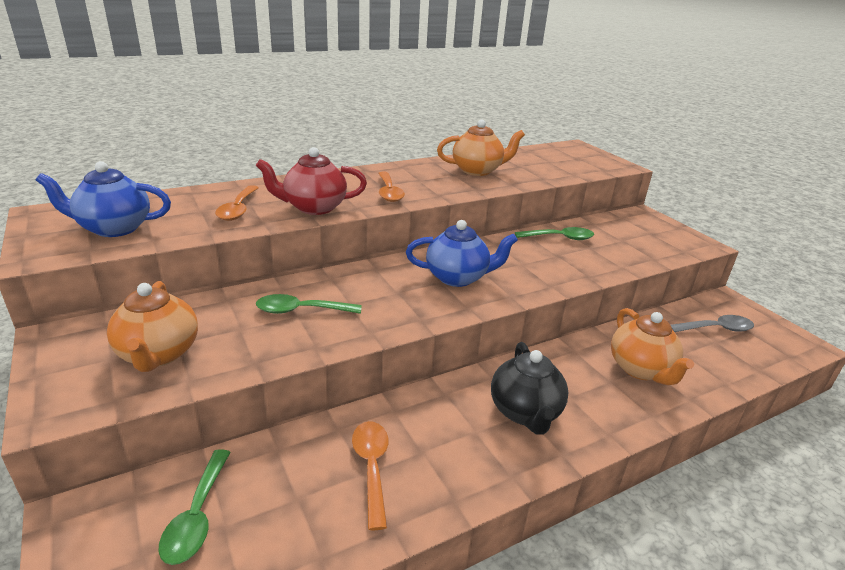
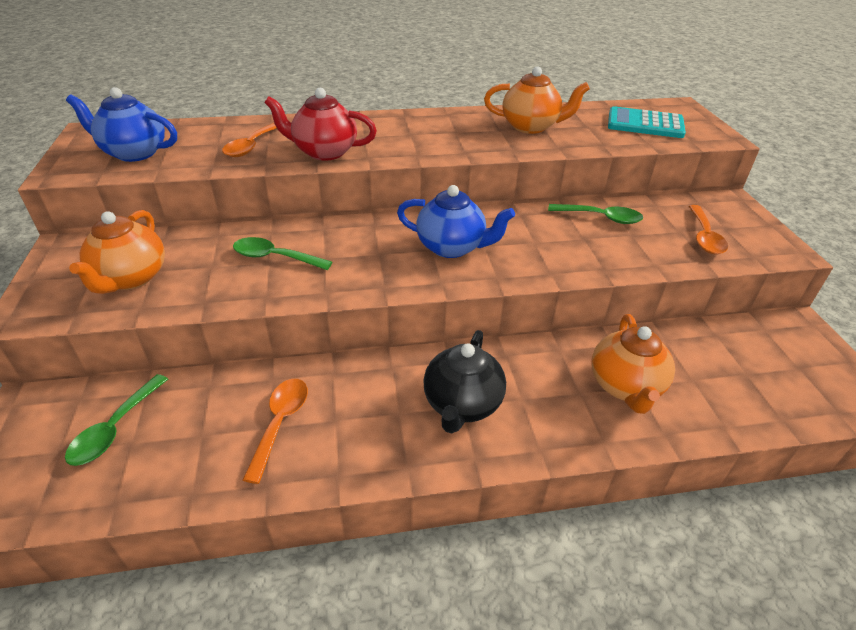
camera: 20 degrees right, 10 degrees up
orange spoon [378,172,405,202] -> orange spoon moved to [689,205,728,254]
grey spoon [671,315,754,332] -> none
none -> turquoise calculator [608,106,686,138]

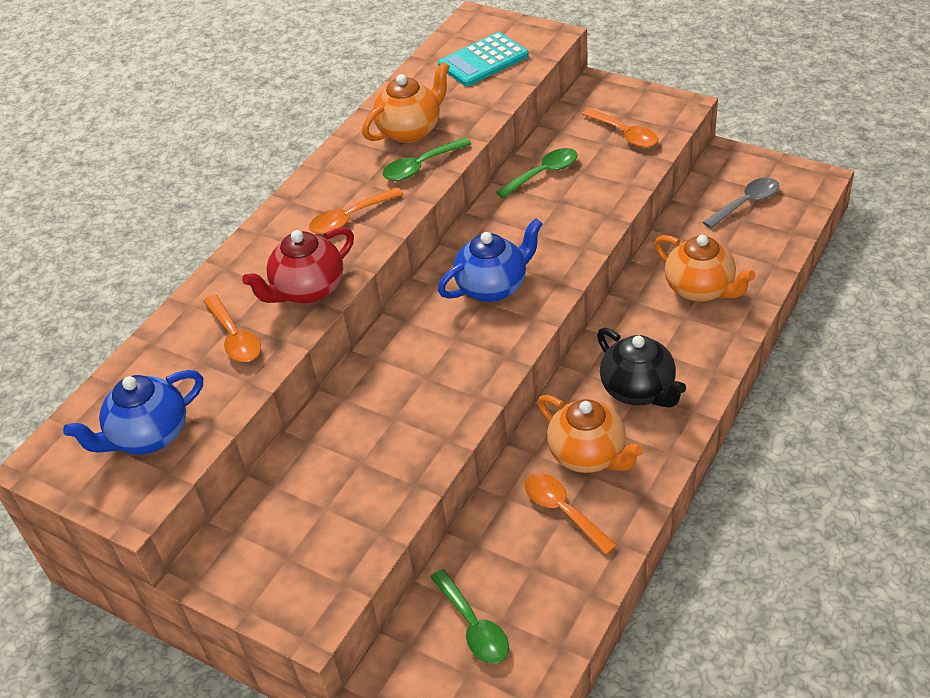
camera: 45 degrees left, 5 degrees up
orange teapot [69,210,165,294] -> orange teapot moved to [537,395,643,473]
green spoon [233,237,332,270] -> green spoon moved to [383,137,471,181]
none -> orange spoon [309,187,403,235]
none -> grey spoon [703,178,779,229]

